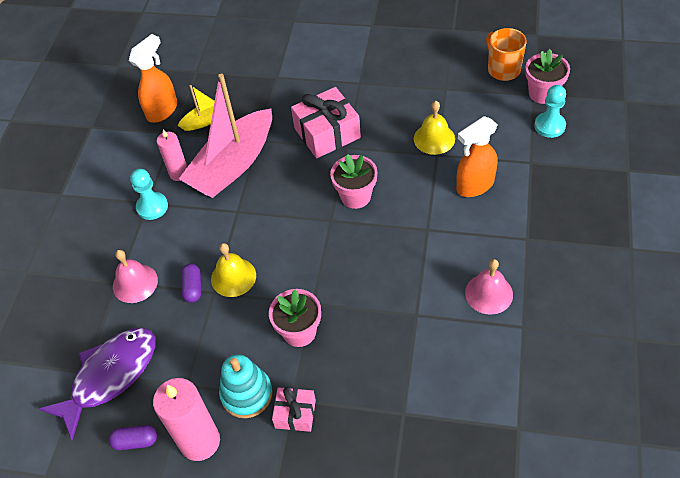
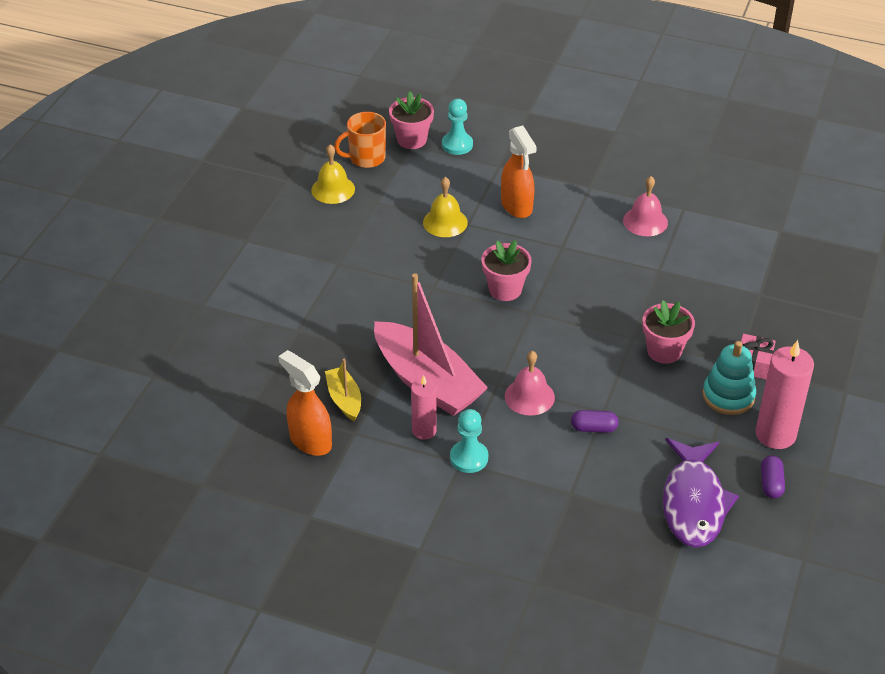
camera: 85 degrees left, 10 degrees down
purple fish [39,328,156,440] -> purple fish turned 135 degrees counterclockwise [663,438,739,547]
pink bell [113,250,158,303] -> pink bell moved to [505,351,555,416]
yellow bell [211,243,256,297] -> yellow bell moved to [311,144,355,204]
pink gift [291,87,361,158] -> none

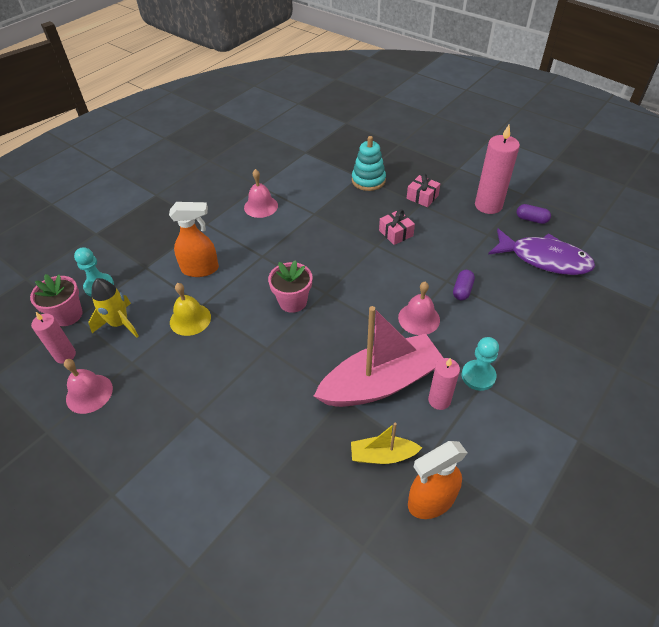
camera: 70 degrees left, 5 degrees up
yellow bell [311,144,355,204] -> pink bell [64,359,113,414]
orange mug [334,112,386,168] -> pink candle [31,312,76,364]
pink flower pot [642,300,695,364] -> pink gift [379,209,415,245]
turquoise stacking toy [702,341,756,415] -> turquoise stacking toy moved to [352,136,386,191]
none -> yellow rocket [88,278,139,337]

